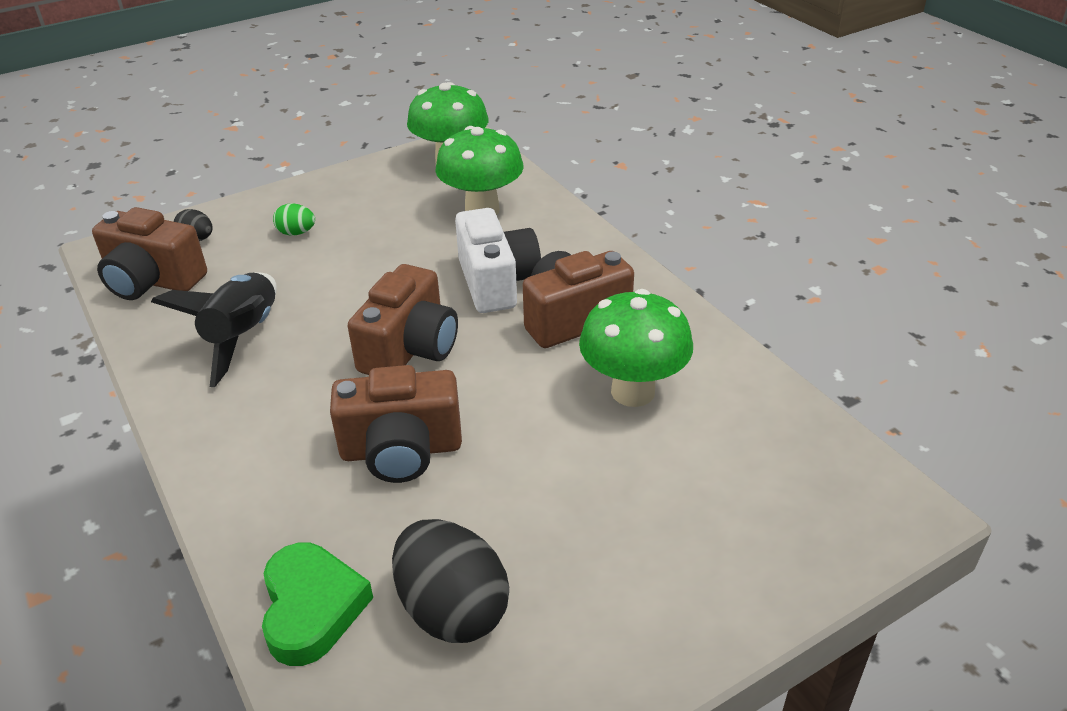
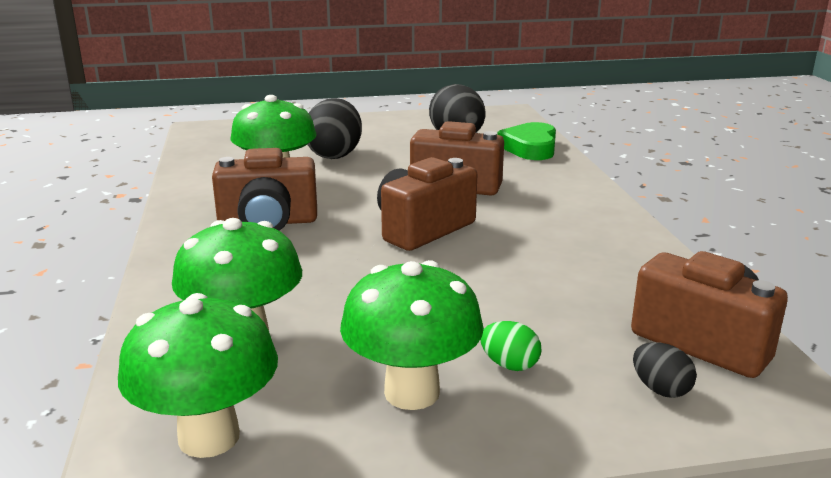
camera: 160 degrees left, 15 degrees down
black rocket [151,273,277,387] -> none
white camera [455,208,541,313] -> none
none -> black egg [307,98,362,159]
none -> green mushroom [340,260,484,410]

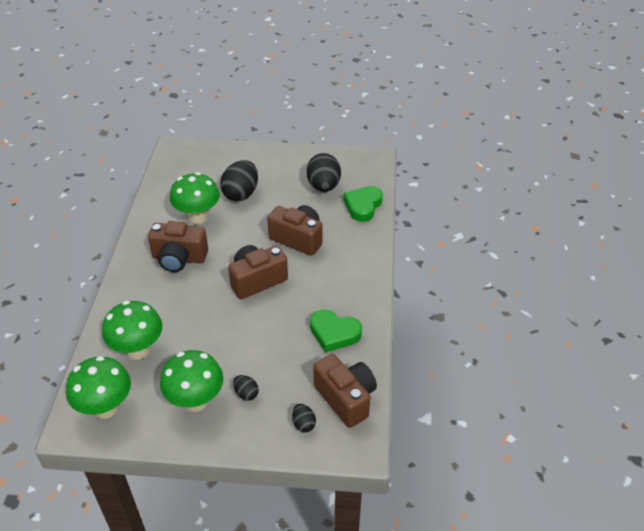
camera: 15 degrees right, 20 degrees up
green egg [480,321,541,371] -> black egg [233,375,259,401]
none -> green heart [310,309,362,353]

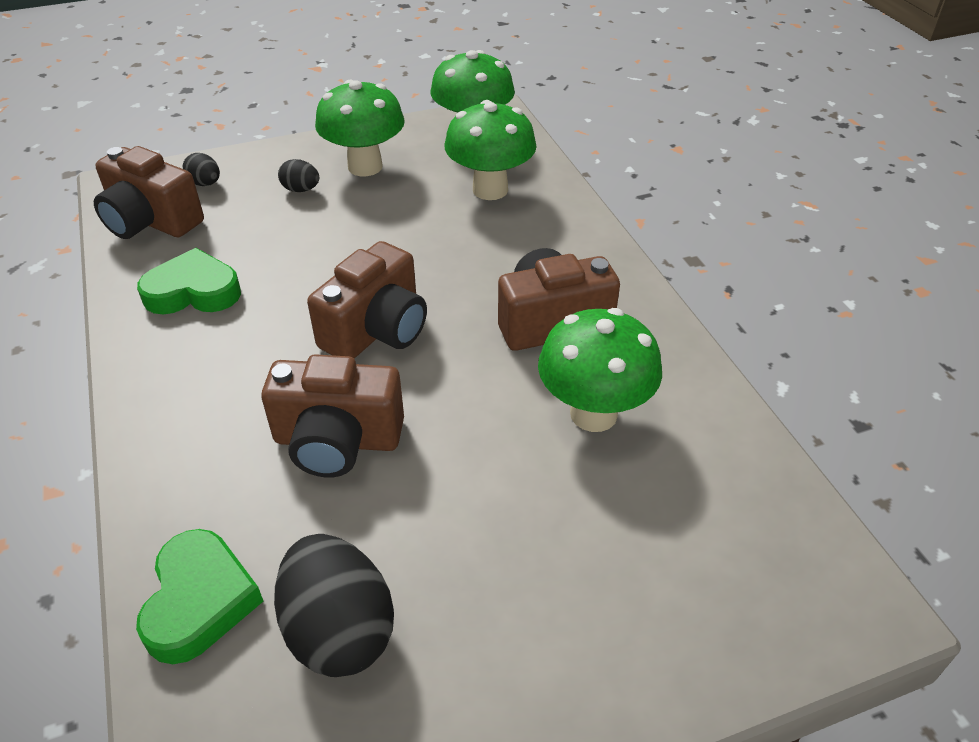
camera: 155 degrees right, 0 degrees up
black egg [220,160,258,201] -> none

